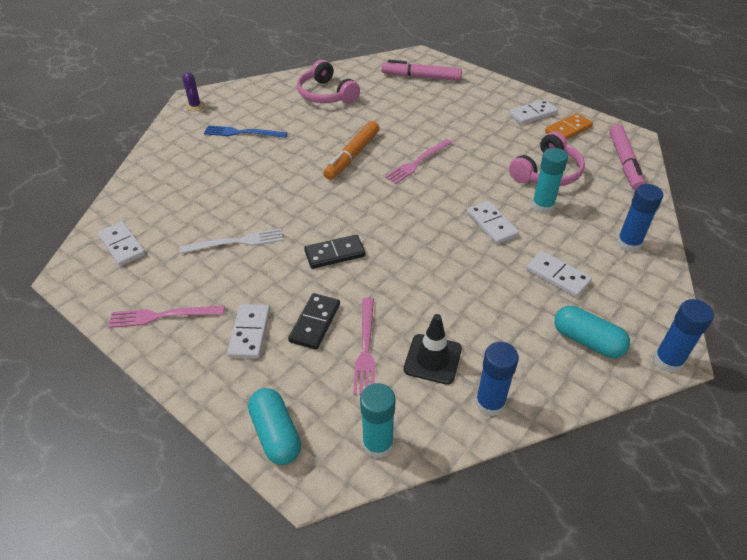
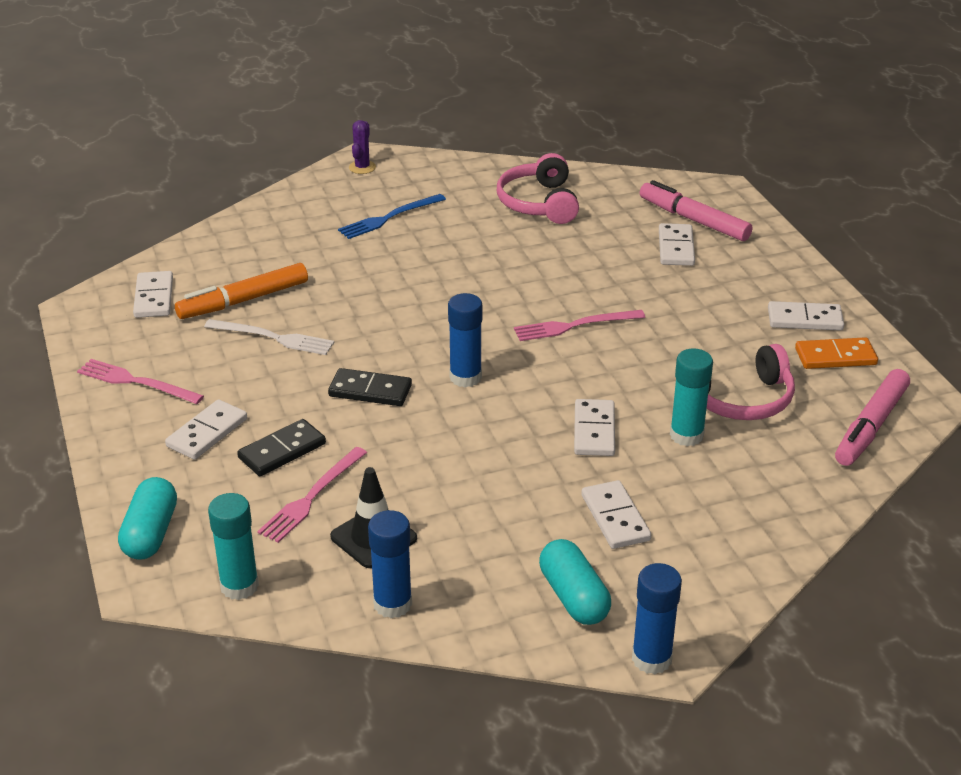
camera: 30 degrees right, 10 degrees down
blue fork [204,125,287,138] -> blue fork turned 75 degrees counterclockwise [338,194,446,239]
orange marker [323,121,380,180] -> orange marker moved to [175,263,308,319]
blue glue stick [617,184,663,252] -> blue glue stick moved to [448,293,482,387]
none -> white domino [659,223,695,266]

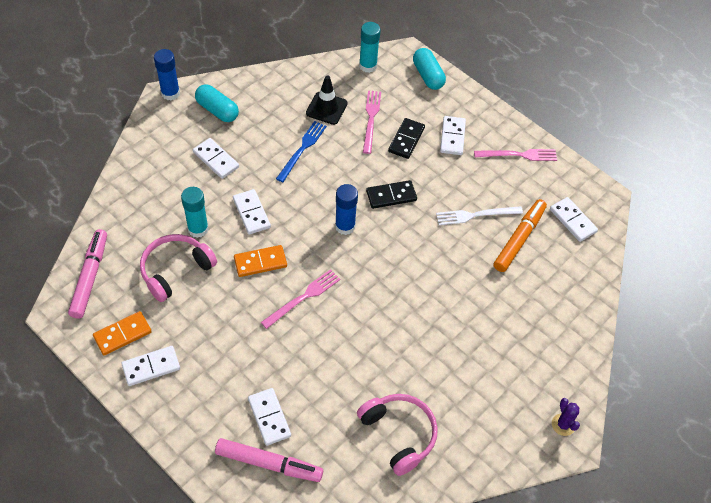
camera: 150 degrees right, 20 degrees up
blue fork [338,194,446,239] -> blue fork moved to [276,121,327,182]
blue glue stick [368,510,412,618] -> none
none -> orange domino [234,245,287,277]

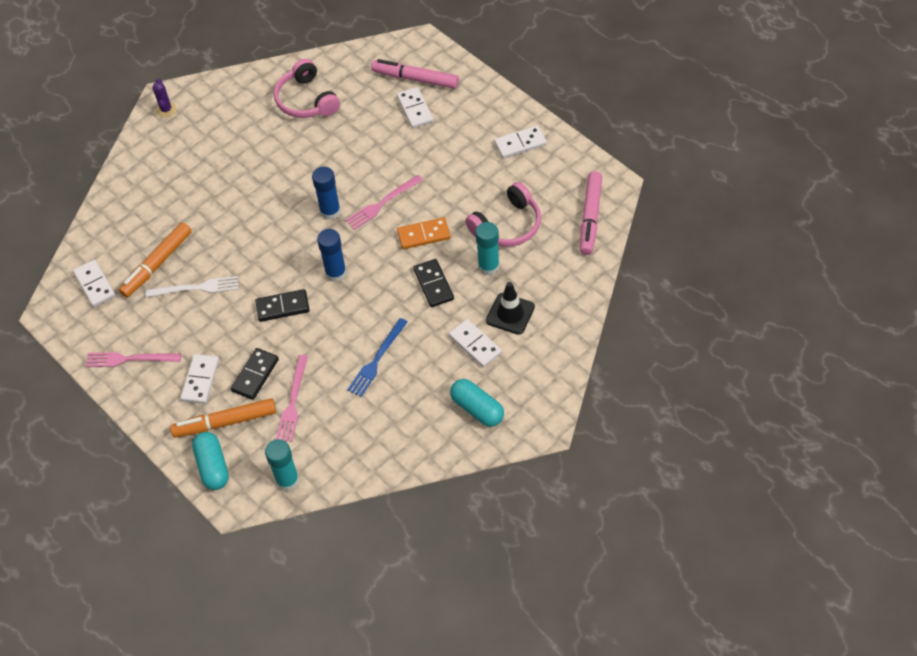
camera: 170 degrees left, 0 degrees up
orange domino [93,311,152,356] -> none
blue glue stick [154,49,180,101] -> blue glue stick moved to [312,167,341,220]
white domino [233,189,271,234] -> black domino [413,259,454,307]
black traffic cone [306,75,348,125] -> black traffic cone moved to [486,282,535,335]
none -> orange marker [170,398,276,438]

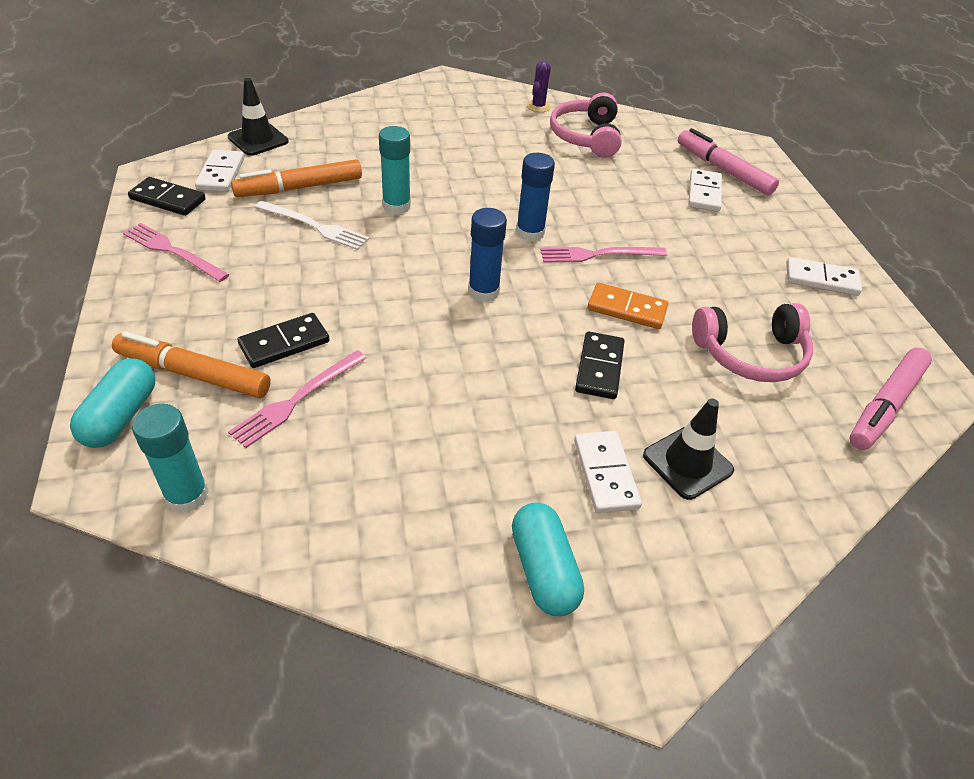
camera: 25 degrees right, 10 degrees down
purple cactus [153,78,176,117] -> purple cactus moved to [527,61,551,112]
white domino [180,354,219,404] -> none
black domino [255,289,309,322] -> black domino moved to [128,177,205,216]
blue fork [347,318,408,397] -> none
turquoise glue stick [476,222,500,276] -> turquoise glue stick moved to [379,126,411,215]
none -> black traffic cone [228,78,289,156]

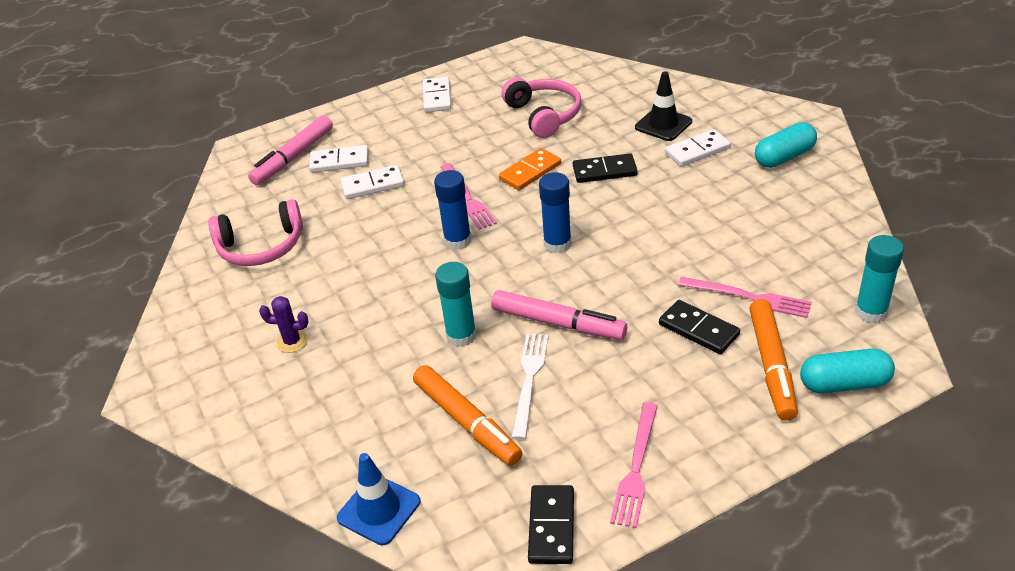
camera: 100 degrees left, 5 degrees down
white domino [195,150,244,192] -> white domino moved to [340,165,404,199]
black traffic cone [228,78,289,156] -> blue traffic cone [337,453,420,546]
purple cactus [527,61,551,112] -> purple cactus moved to [259,296,309,353]
orange domino [588,283,668,329] -> orange domino turned 45 degrees clockwise [499,148,561,190]
pink marker [850,348,932,450] -> pink marker moved to [491,290,627,340]

